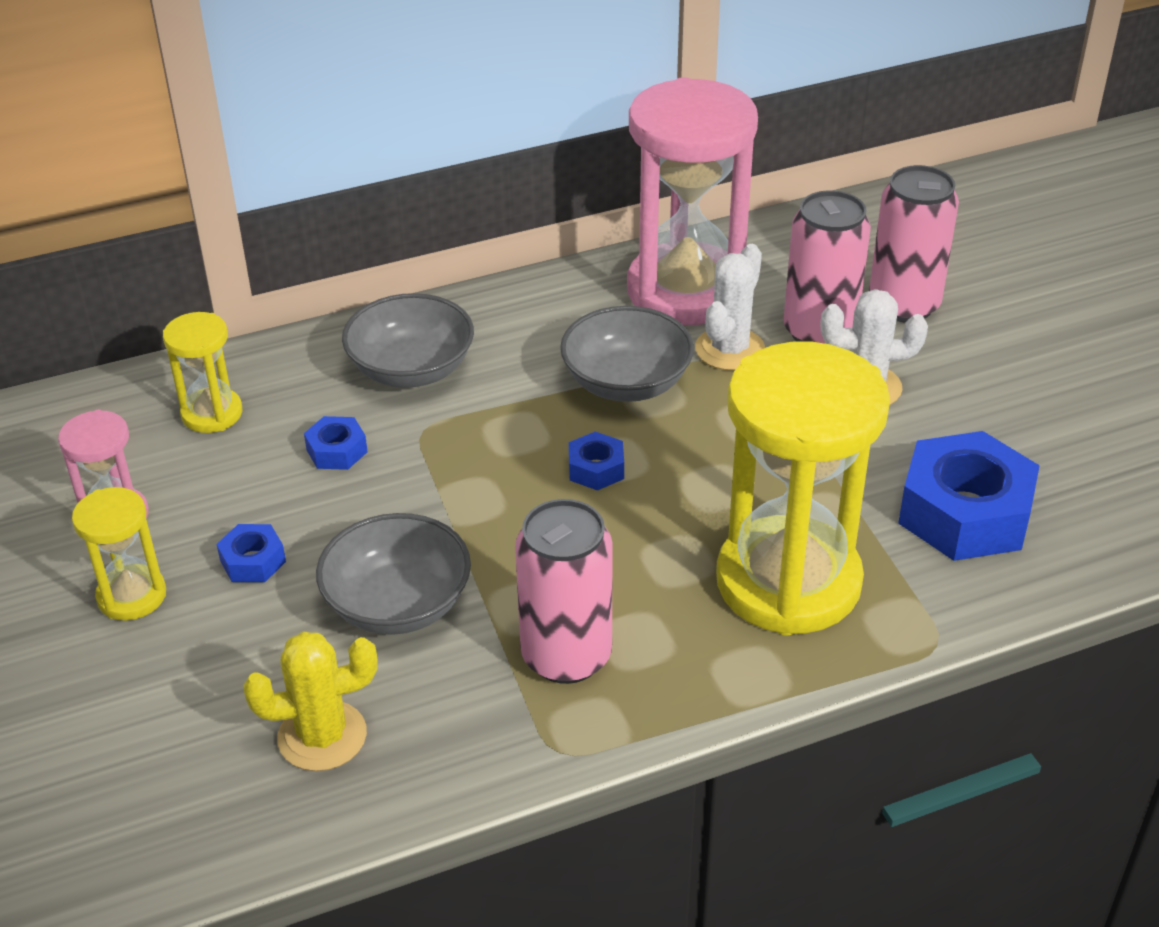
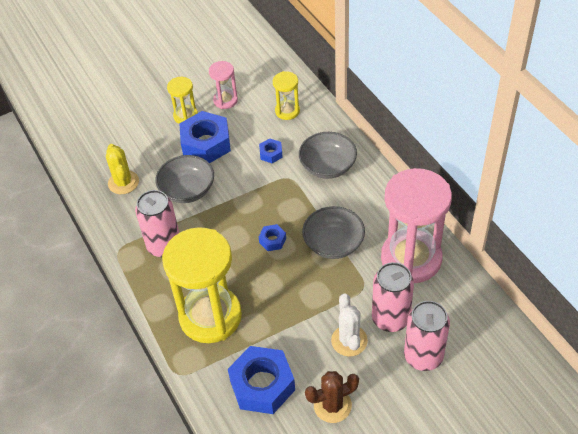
camera: 85 degrees right, 10 degrees up
blue nut [217,524,286,582] -> blue nut [179,111,231,163], size x2.17
white cactus [695,244,765,370] -> none
none -> brown cactus [305,371,359,423]

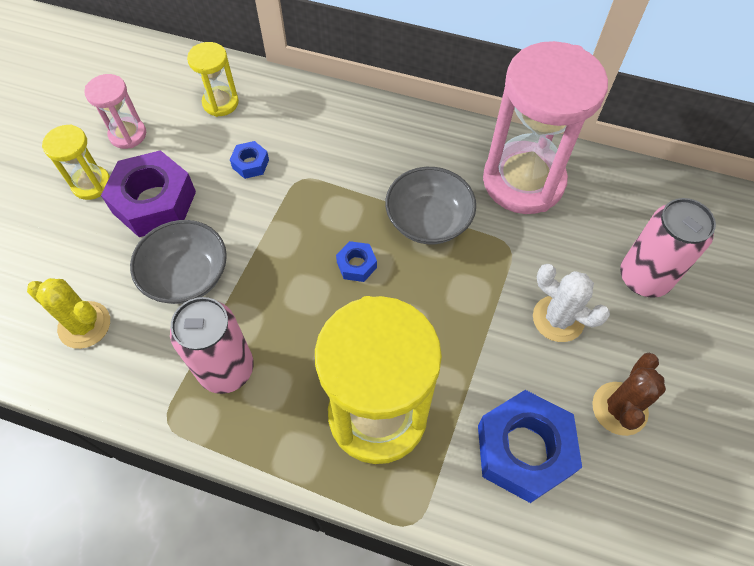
camera: 45 degrees left, 10 degrees up
blue nut [179,111,231,163] -> purple nut [101,150,196,237]
grey bowl [299,132,357,179] -> none
pink can [372,262,414,332] -> none

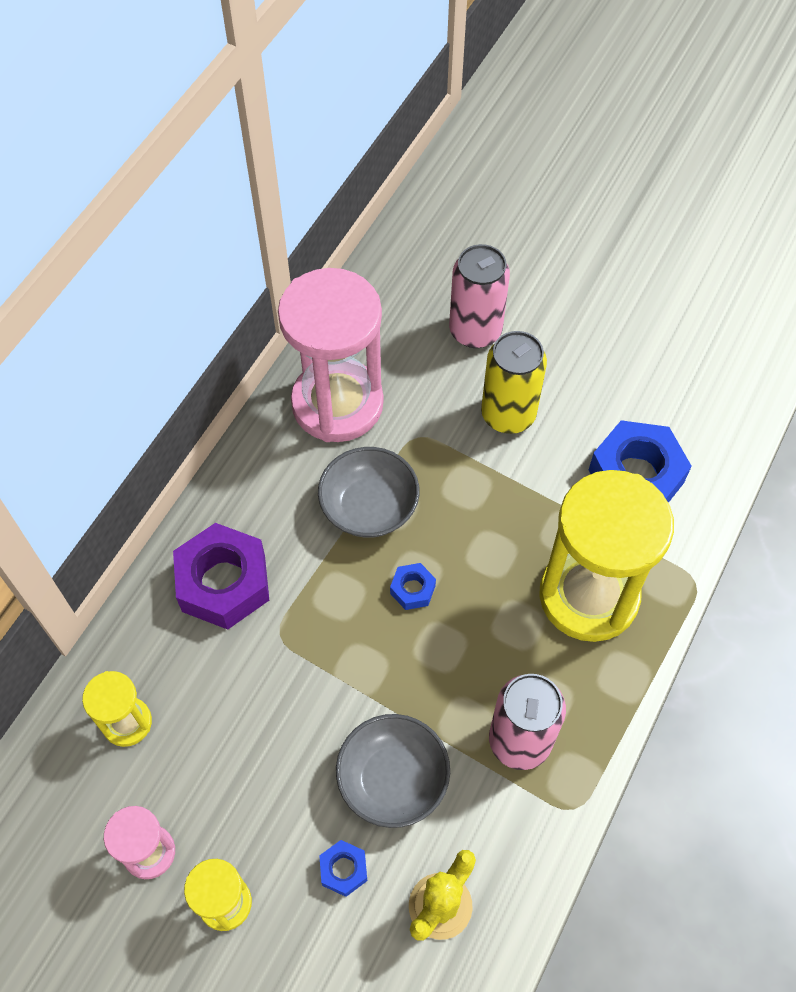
camera: 80 degrees left, 0 degrees up
purple nut [101,150,196,237] -> purple nut moved to [173,523,269,630]
blue nut [230,141,269,179] -> blue nut moved to [319,840,367,897]
white cactus [533,264,610,342] -> yellow can [481,331,547,434]
brown cactus [592,353,666,436] -> none

